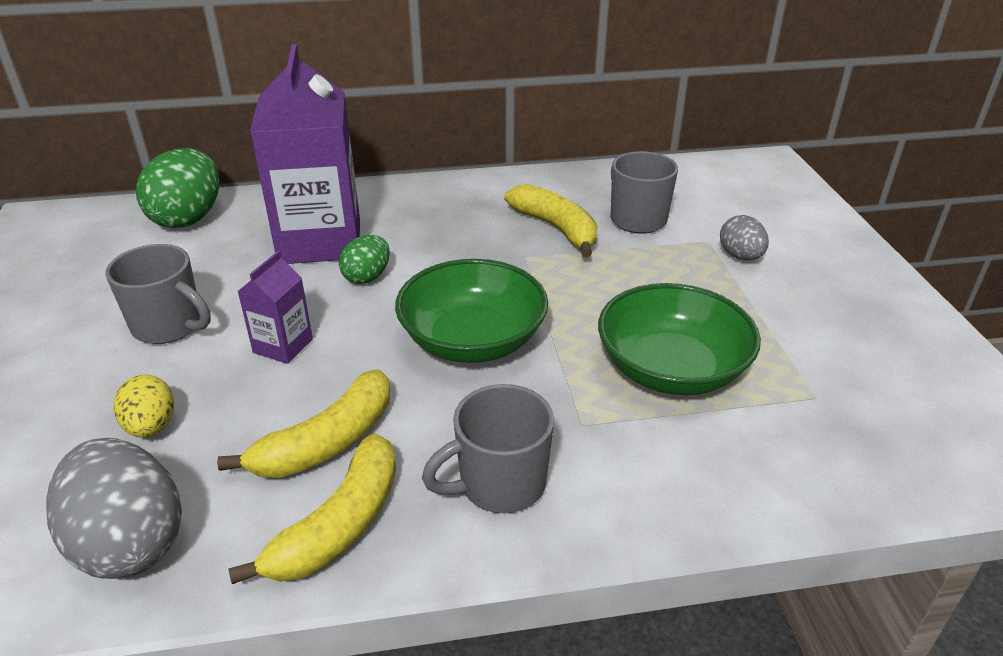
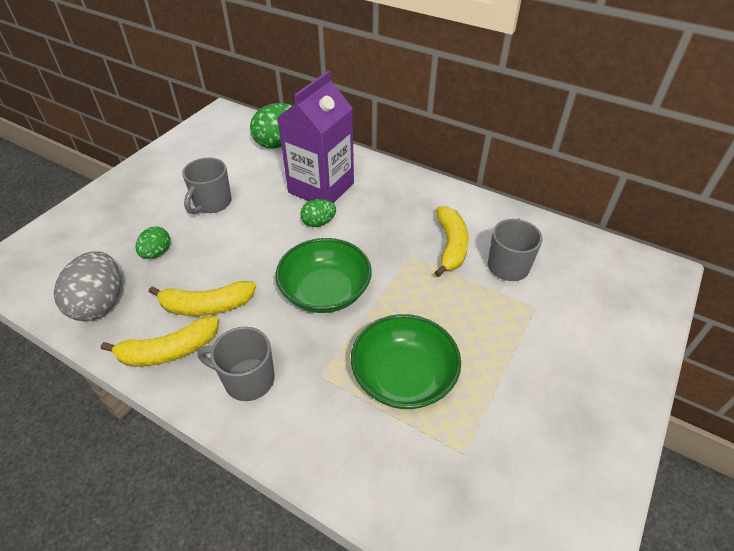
camera: 40 degrees right, 10 degrees up
grey mug [105,244,211,344] -> grey mug turned 45 degrees clockwise [182,158,232,214]
yellow egg [114,375,174,438] -> green egg [136,227,170,259]
purple carton [237,251,313,364] -> none
grey egg [720,215,769,260] -> none

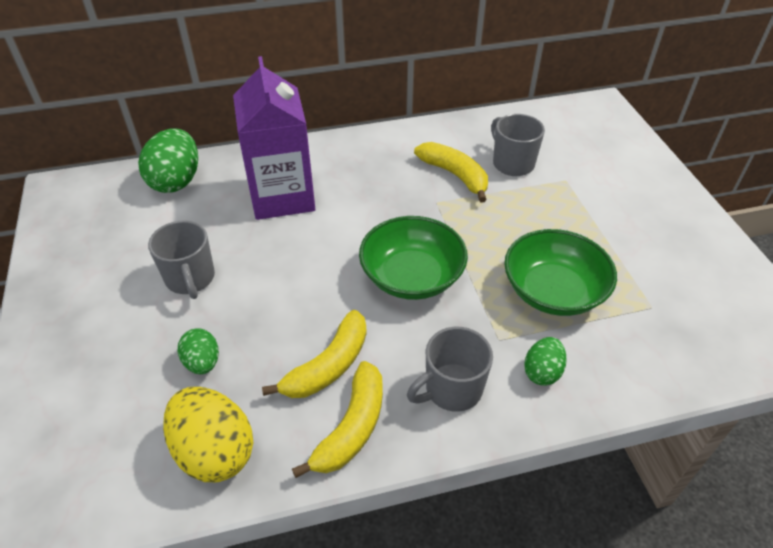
camera: 45 degrees left, 0 degrees up
grey egg [54,251,121,321] -> yellow egg [163,387,253,482]
green egg [300,199,336,227] -> green egg moved to [524,337,567,386]

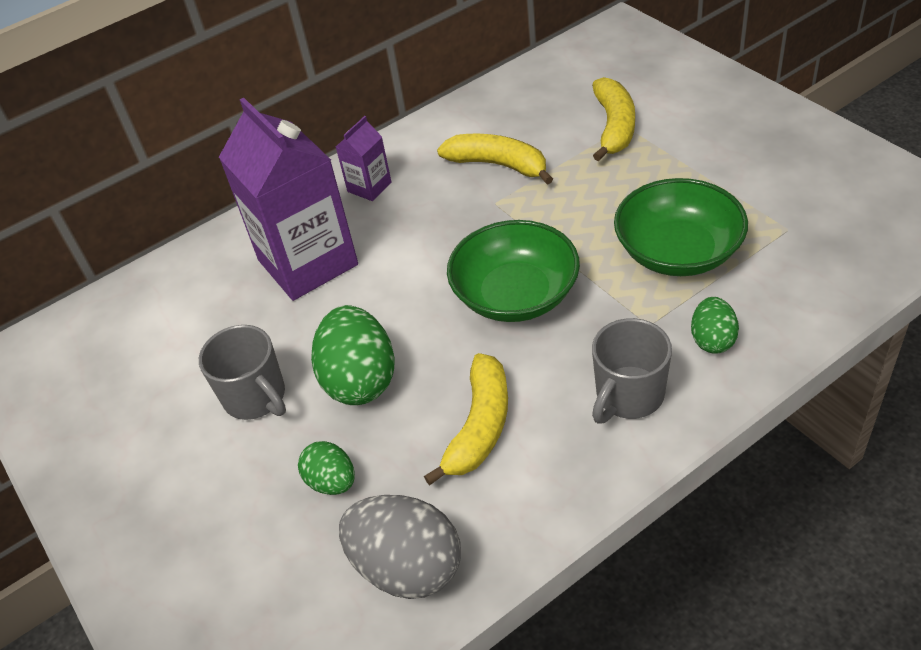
camera: 15 degrees left, 0 degrees up
green egg [138,128,198,193] -> green egg moved to [311,305,395,405]
yellow egg [163,387,253,482] -> grey egg [339,495,461,599]
yellow banana [292,361,383,478] -> yellow banana moved to [592,77,635,161]
grey mug [491,114,545,176] -> none
none -> purple carton [336,116,392,201]

